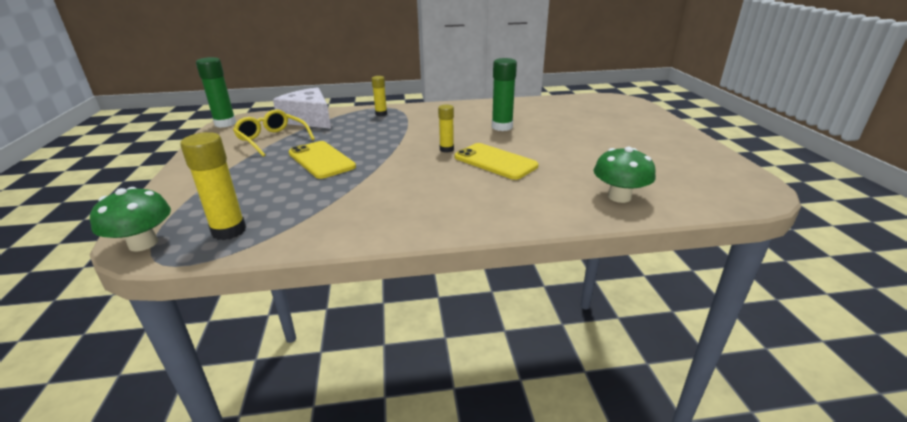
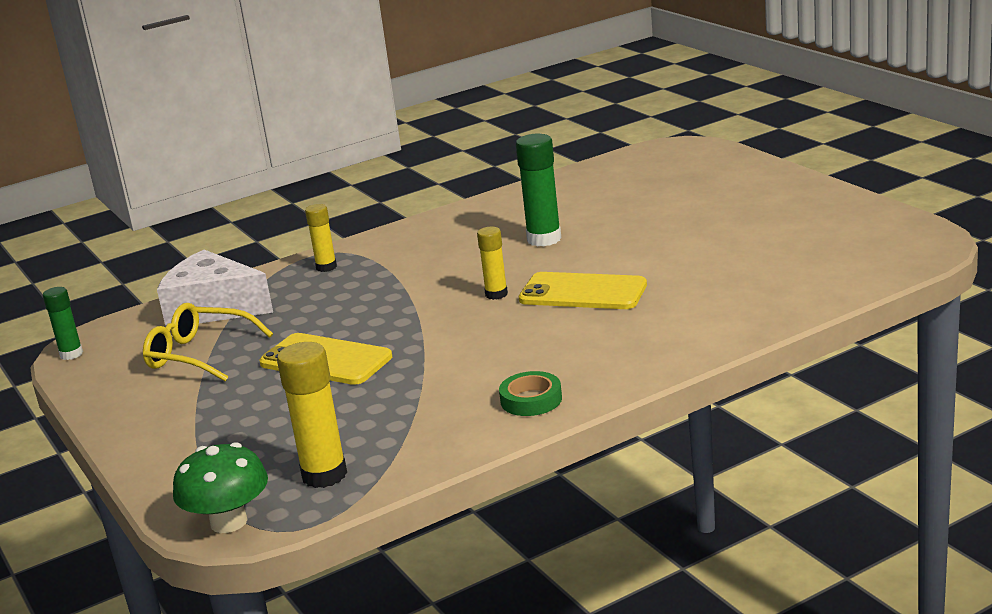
camera: 20 degrees left, 5 degrees down
green glue stick [196,57,236,128] -> green glue stick [43,287,83,360], size x0.61
green mushroom [594,147,656,203] -> none
none -> green tape [499,371,562,416]

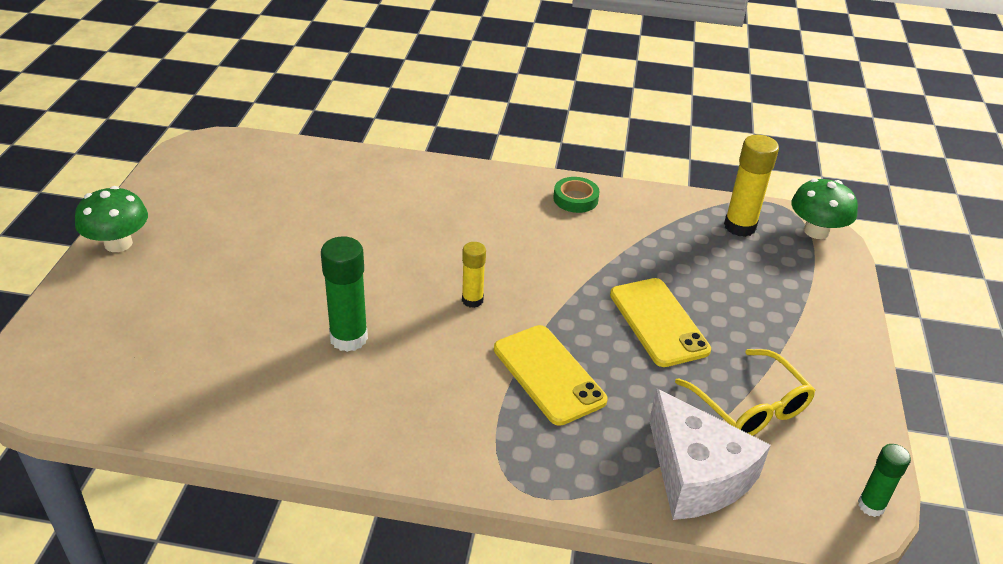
camera: 145 degrees left, 15 degrees up
yellow glue stick [305,204,337,272] -> none
yellow phone [519,272,647,309] -> yellow phone moved to [494,325,608,426]
none -> green mushroom [75,186,148,252]

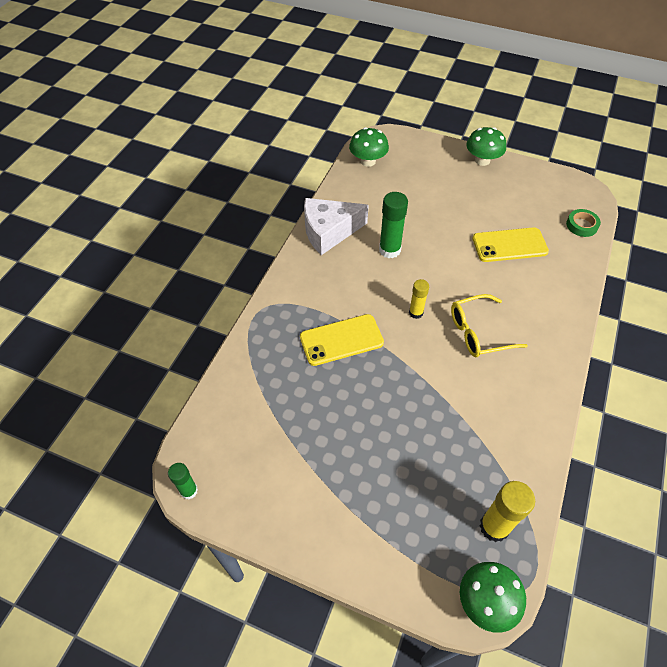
camera: 105 degrees right, 15 degrees up
green tape [553,177,600,213] -> green tape moved to [566,209,601,237]
yellow phone [610,278,711,367] -> yellow phone moved to [472,227,549,262]
white cheese [649,388,771,520] -> white cheese moved to [304,198,369,255]
yellow glasses [675,349,816,436] -> yellow glasses moved to [451,294,528,357]
none -> green mushroom [349,127,389,167]

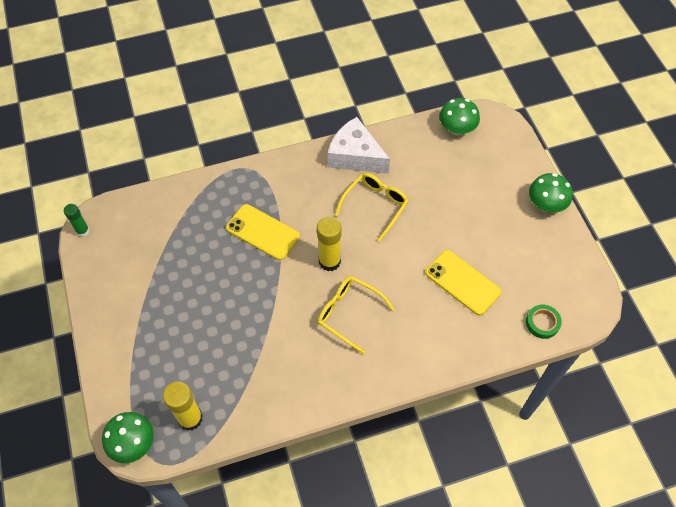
camera: 50 degrees right, 5 degrees up
green glue stick [379,192,408,258] -> yellow glasses [335,173,409,242]
yellow glue stick [409,279,429,319] -> yellow glue stick [317,216,342,271], size x1.64

